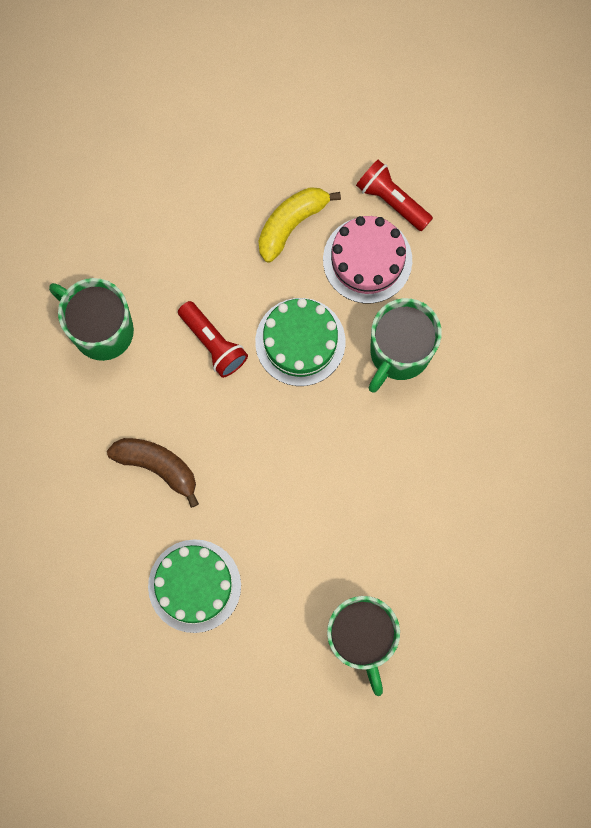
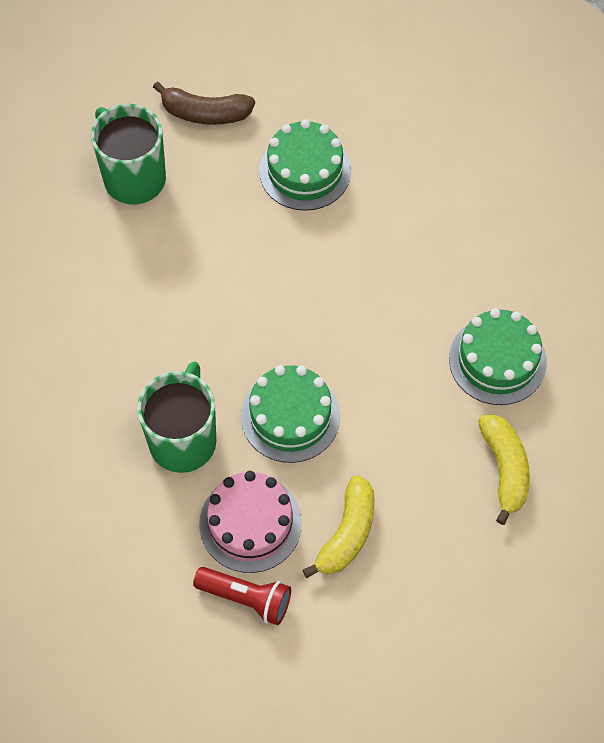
camera: 160 degrees right, 15 degrees down
green mug [49,278,134,361] -> green cake [449,308,547,405]
brown banana [107,438,199,508] -> brown banana moved to [153,82,255,125]
red flashlight [178,301,248,378] -> none
none -> yellow banana [478,415,530,525]

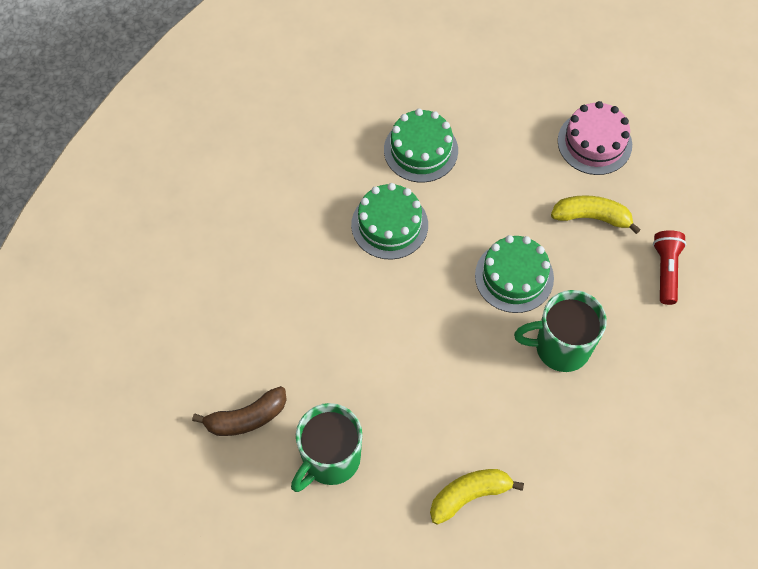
camera: 105 degrees left, 0 degrees up
brown banana [153,82,255,125] -> brown banana turned 75 degrees clockwise [192,386,287,436]
pink cake [199,471,302,573] -> pink cake moved to [558,101,632,175]
green cake [259,119,351,211] -> green cake moved to [351,183,428,259]
yellow banana [478,415,530,525] -> yellow banana moved to [430,469,524,524]

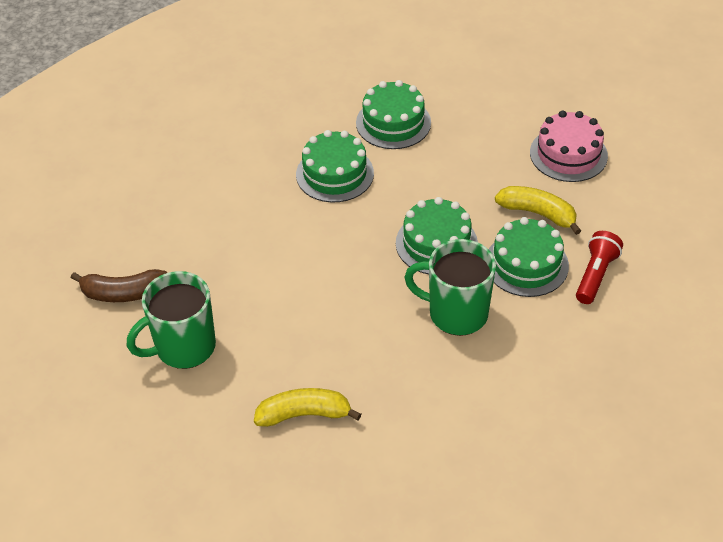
camera: 20 degrees right, 15 degrees down
none -> green cake [489,217,569,297]

